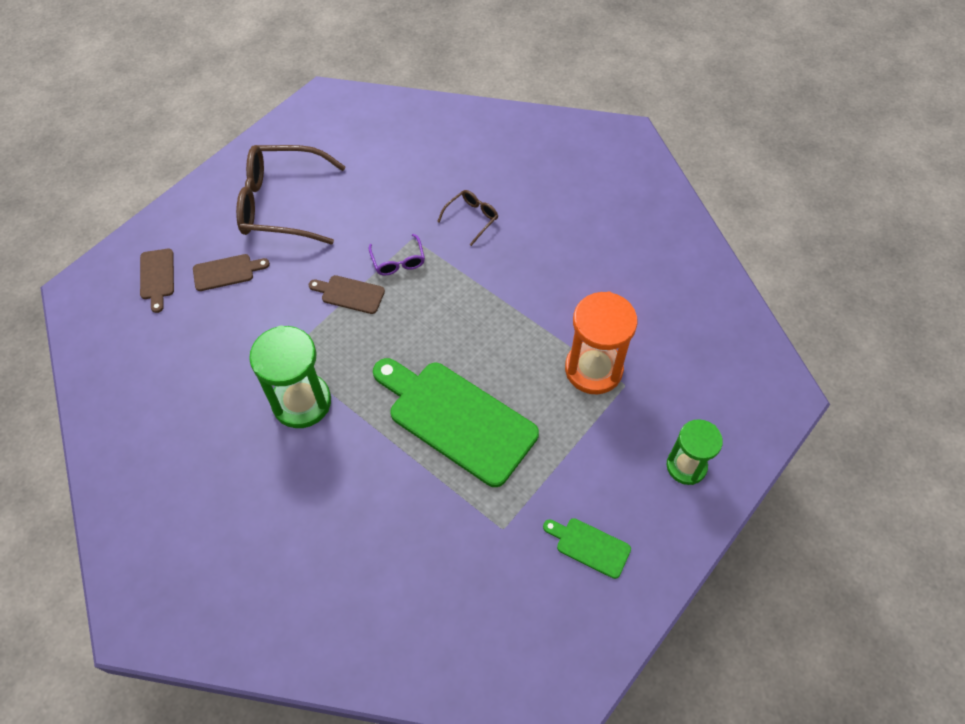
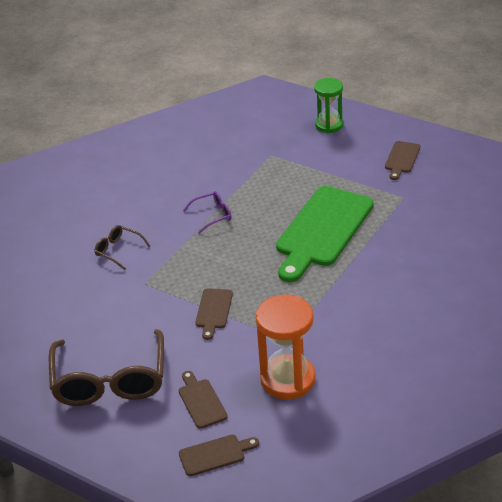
camera: 95 degrees left, 20 degrees down
green hourglass [249,325,331,428] -> none
purple glasses [368,234,425,275] -> purple glasses moved to [183,191,231,234]
green cutting board [543,518,631,579] -> brown cutting board [385,141,420,180]
orange hourglass [565,292,638,394] -> orange hourglass moved to [256,294,316,400]

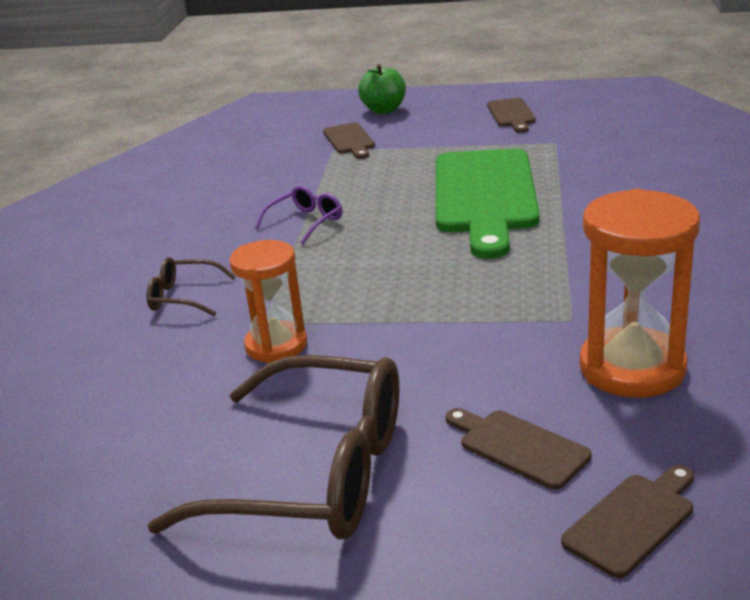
camera: 25 degrees left, 10 degrees down
brown glasses [49,329,164,406] -> brown glasses turned 45 degrees counterclockwise [147,355,399,540]
brown cutting board [195,288,233,340] -> brown cutting board moved to [323,122,375,159]
green hourglass [314,78,343,133] -> green apple [358,64,406,114]
none -> orange hourglass [229,240,307,363]

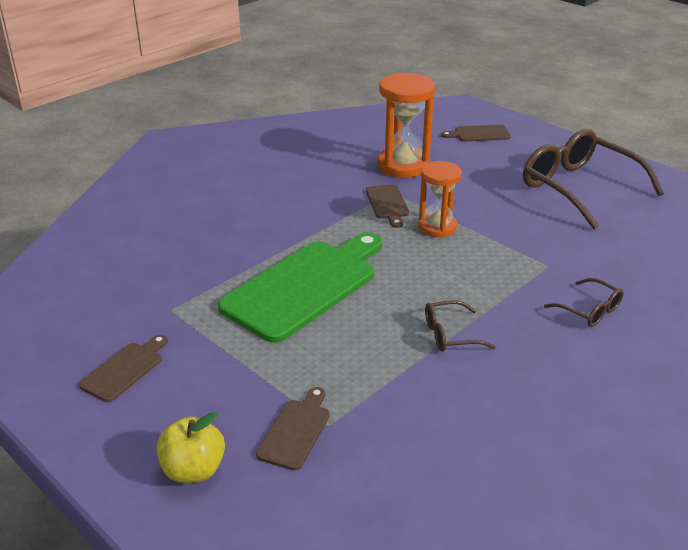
camera: 145 degrees left, 5 degrees up
orange hourglass [229,240,307,363] -> orange hourglass moved to [418,161,462,237]
purple glasses [255,186,342,245] -> brown glasses [425,300,495,351]
green apple [358,64,406,114] -> yellow apple [156,412,225,483]
brown cutting board [446,408,592,490] -> brown cutting board moved to [366,184,409,228]

